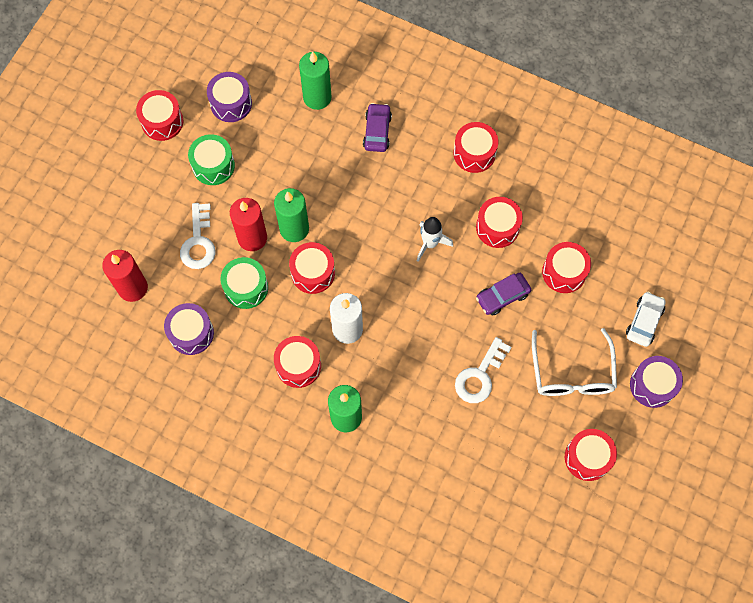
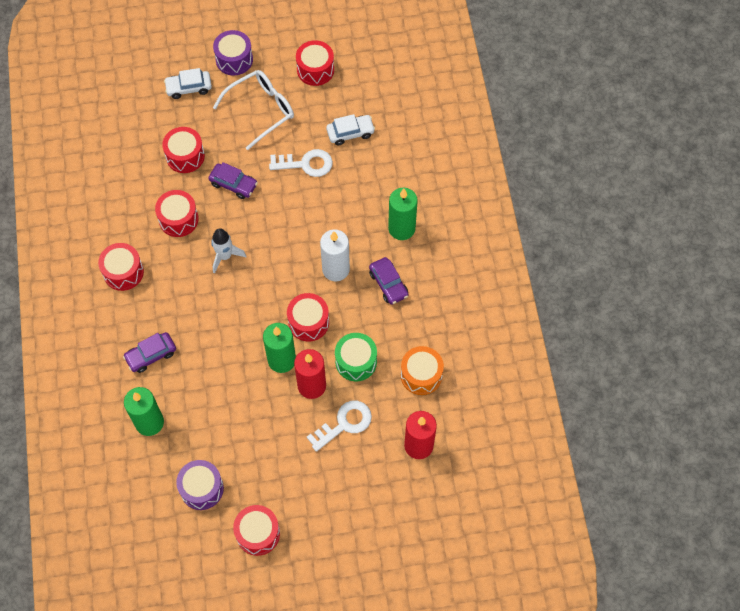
camera: 125 degrees left, 5 degrees down
purple drum [164,303,214,355] -> orange drum [401,346,444,395]
green drum [188,134,235,185] -> none
red drum [274,336,321,388] -> purple car [369,257,408,305]
none -> white car [326,114,375,146]

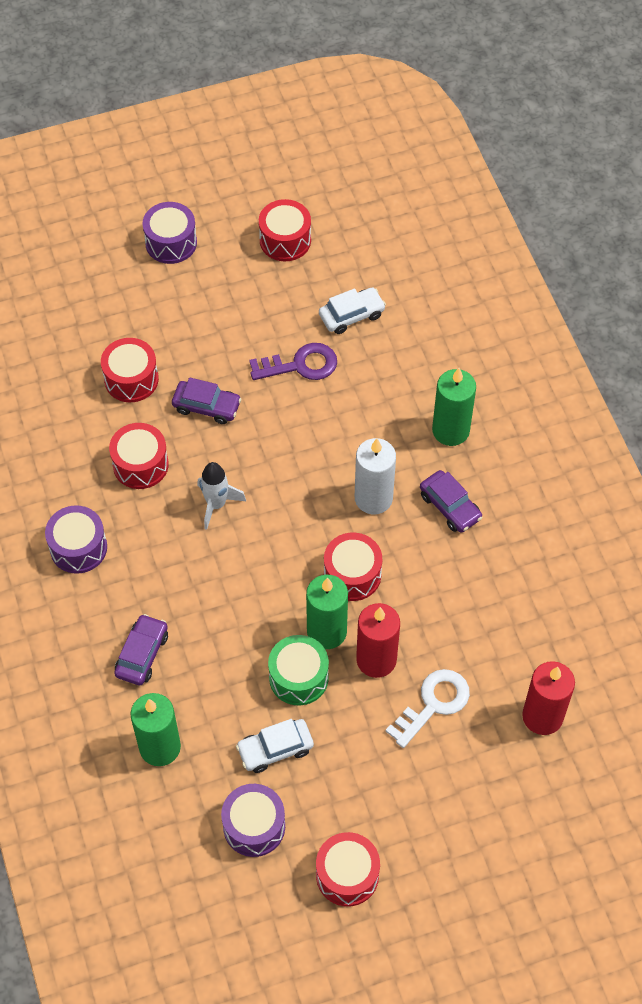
camera: 10 degrees left, 5 degrees down
red drum [98,243,144,291] -> purple drum [45,505,107,574]
purple car [123,332,176,373] -> purple car turned 150 degrees clockwise [114,614,168,685]
white car [164,68,212,99] -> white car moved to [236,719,314,773]
white glasses [213,70,294,150] -> none
white key [269,149,333,177] -> purple key [249,343,337,380]
green drum [335,333,377,381] -> green drum moved to [268,635,329,705]
orange drum [401,346,444,395] -> none

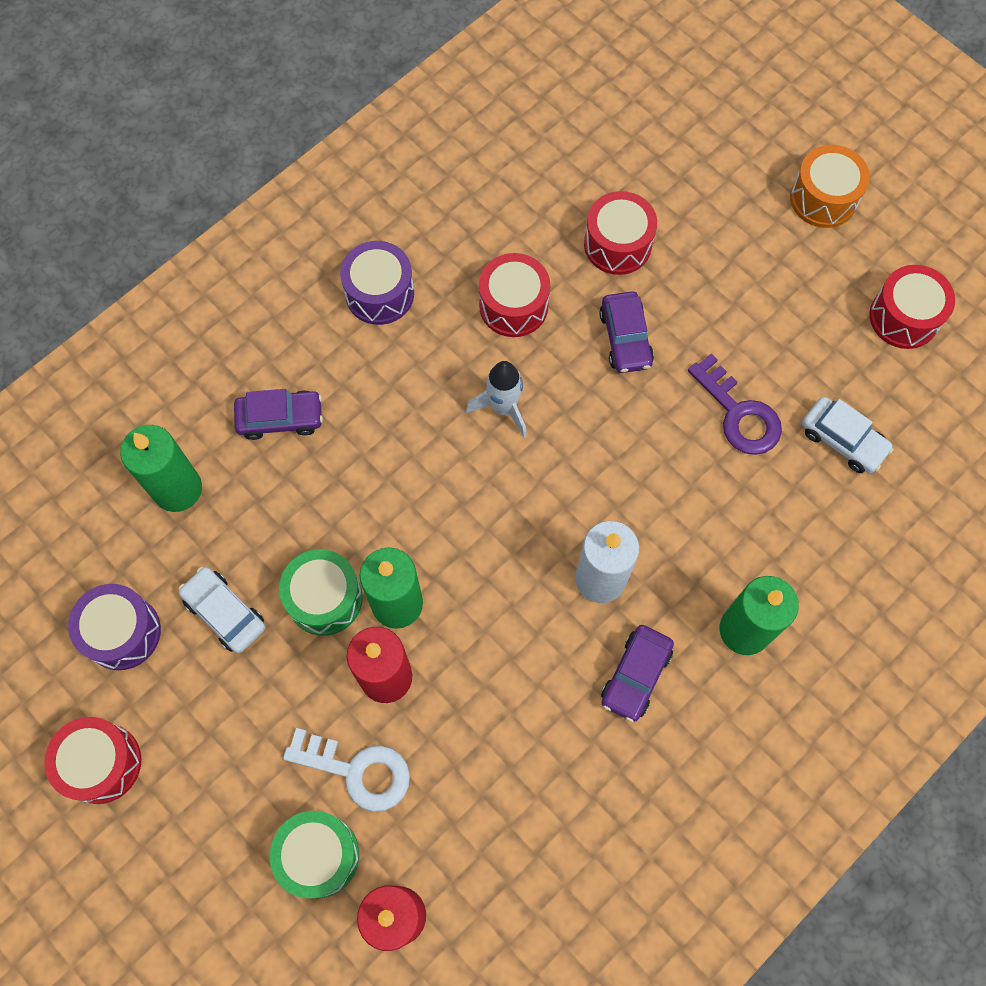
camera: 65 degrees right, 10 degrees up
purple drum [142,202,197,264] -> orange drum [790,145,870,228]
red drum [324,533,382,601] -> none
none -> green drum [270,811,359,898]

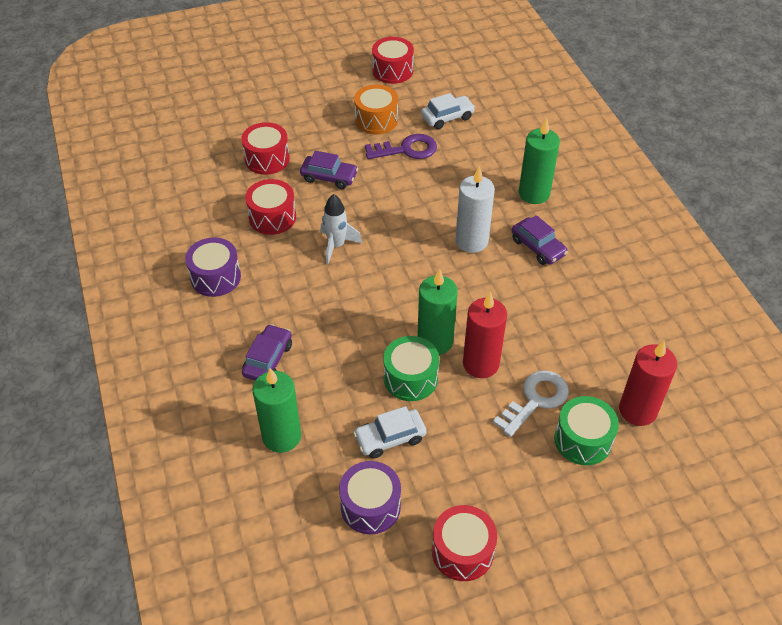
camera: 65 degrees left, 20 degrees down
orange drum [790,145,870,228] -> orange drum moved to [354,85,398,134]

